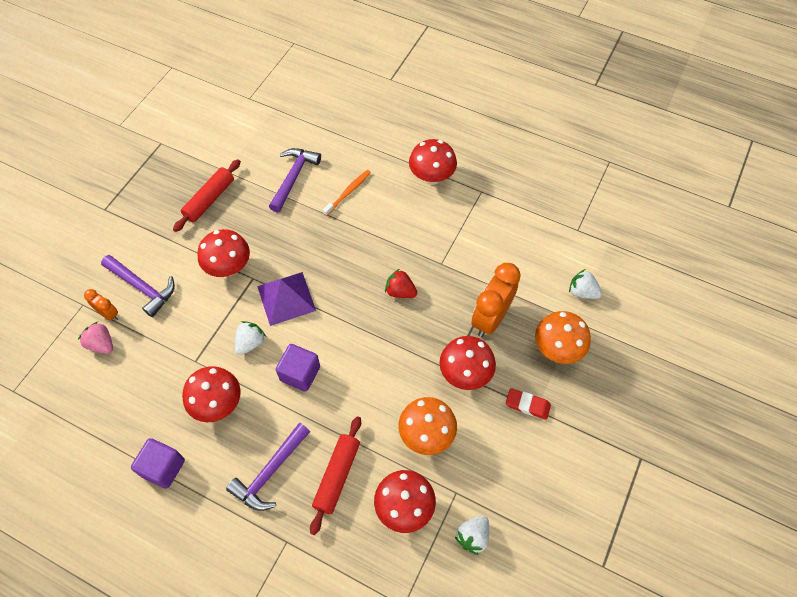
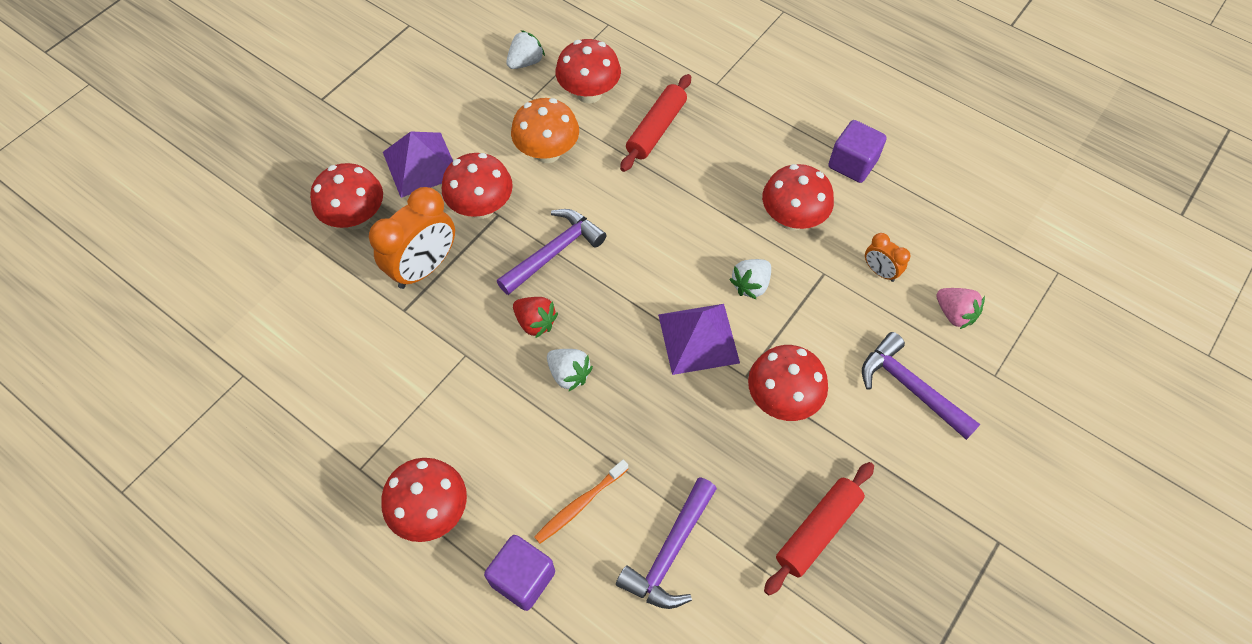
camera: 170 degrees left, 0 degrees up
orange clock [84,289,118,321] -> orange clock moved to [865,233,910,282]
purple hammer [226,423,310,511] -> purple hammer moved to [497,209,607,295]
purple cube [276,344,320,392] -> purple cube moved to [484,535,555,611]
red eraser [506,388,551,420] -> purple pyramid [383,131,453,198]
orange mushroom [535,311,591,364] -> red mushroom [310,163,383,230]
white strawberry [569,269,602,299] -> white strawberry moved to [547,349,593,391]

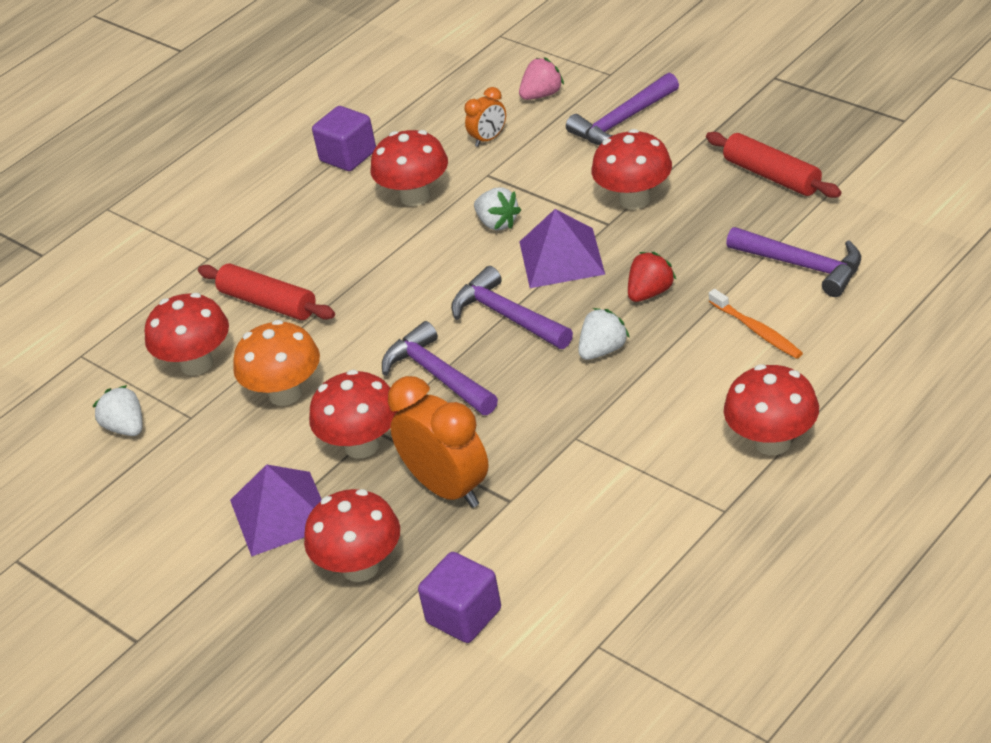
camera: 80 degrees left, 20 degrees down
purple cube [484,535,555,611] -> purple cube moved to [418,552,501,643]
red strawberry [513,297,558,338] -> red strawberry moved to [628,252,677,302]
none -> purple hammer [451,266,573,349]

